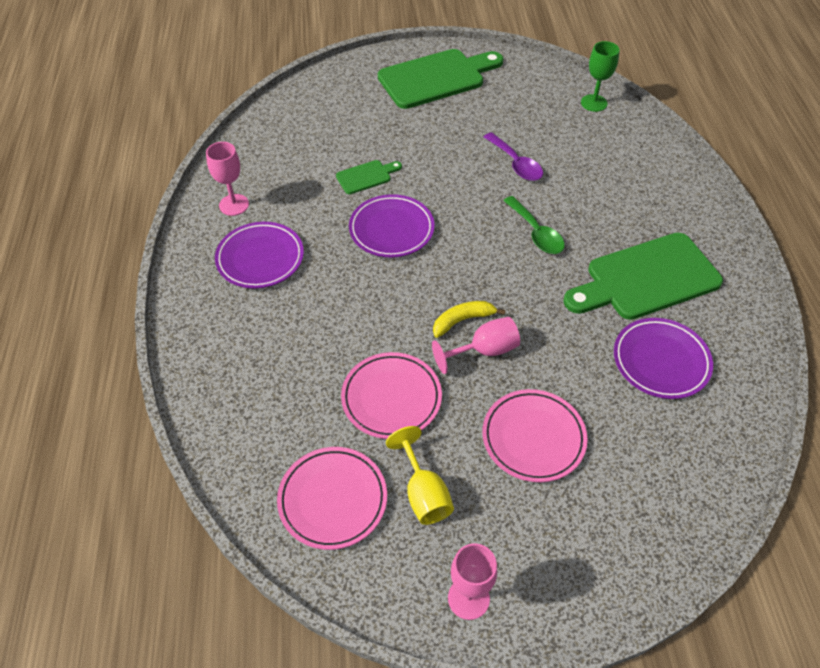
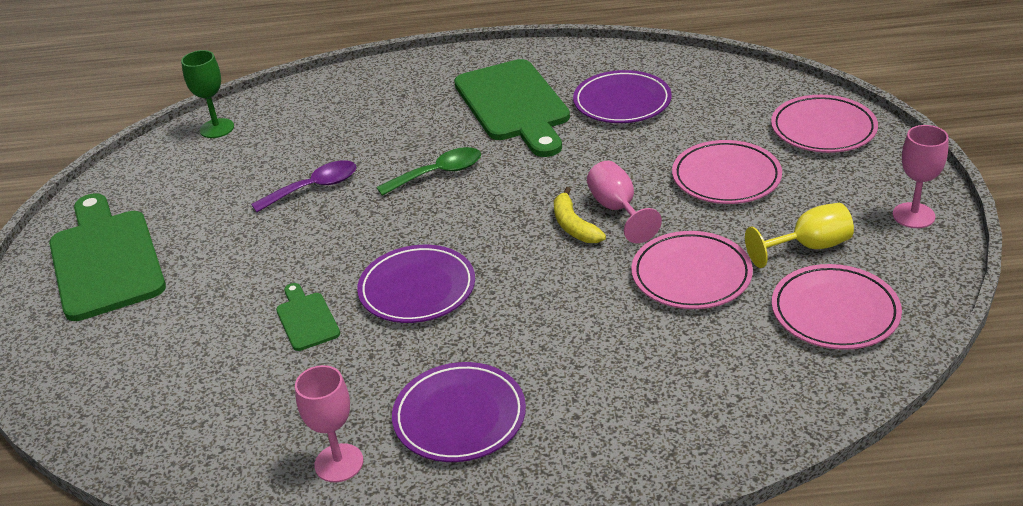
camera: 85 degrees left, 15 degrees down
none -> pink plate [771,95,878,153]

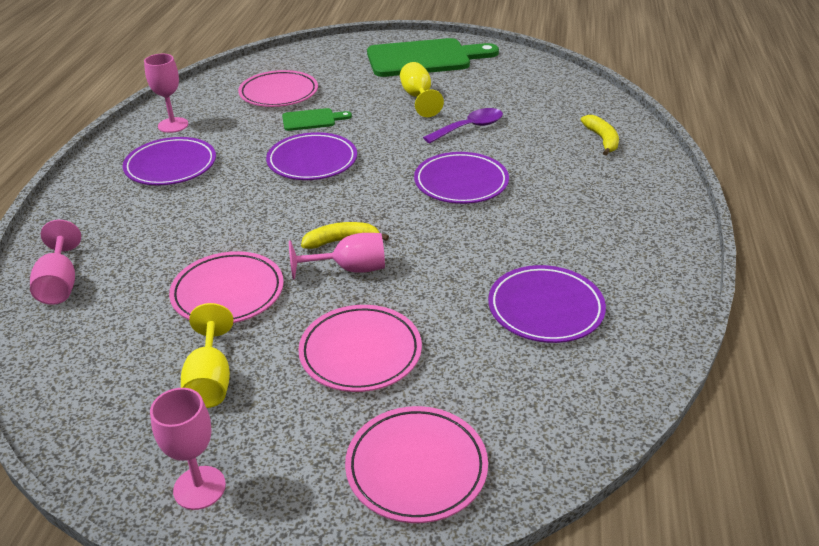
camera: 100 degrees right, 0 degrees up
green goblet [181,50,234,138] -> none
purple spoon [251,160,356,212] -> purple spoon turned 105 degrees counterclockwise [423,108,503,143]
green spoon [376,147,481,196] -> purple plate [414,152,509,204]
green cutting board [454,59,570,157] -> none
pink plate [772,264,902,350] -> pink plate moved to [238,70,318,107]
none -> pink goblet [30,220,81,305]
none -> yellow goblet [400,62,444,117]
none -> yellow banana [581,115,619,156]

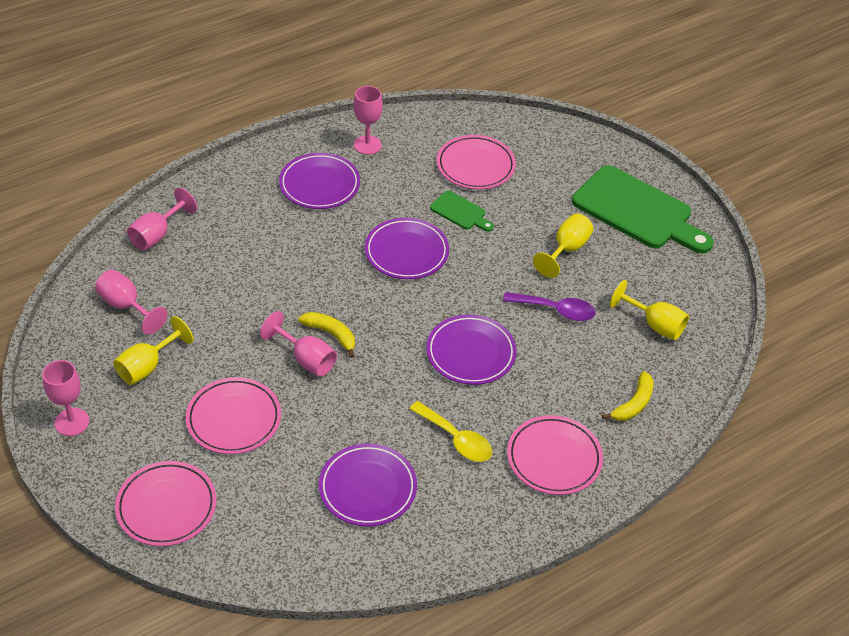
camera: 45 degrees right, 10 degrees up
pink plate [169,251,284,323] -> pink plate moved to [507,415,603,495]
none -> pink goblet [95,270,168,335]
none -> yellow spoon [409,401,492,462]
none -> yellow goblet [610,280,689,340]

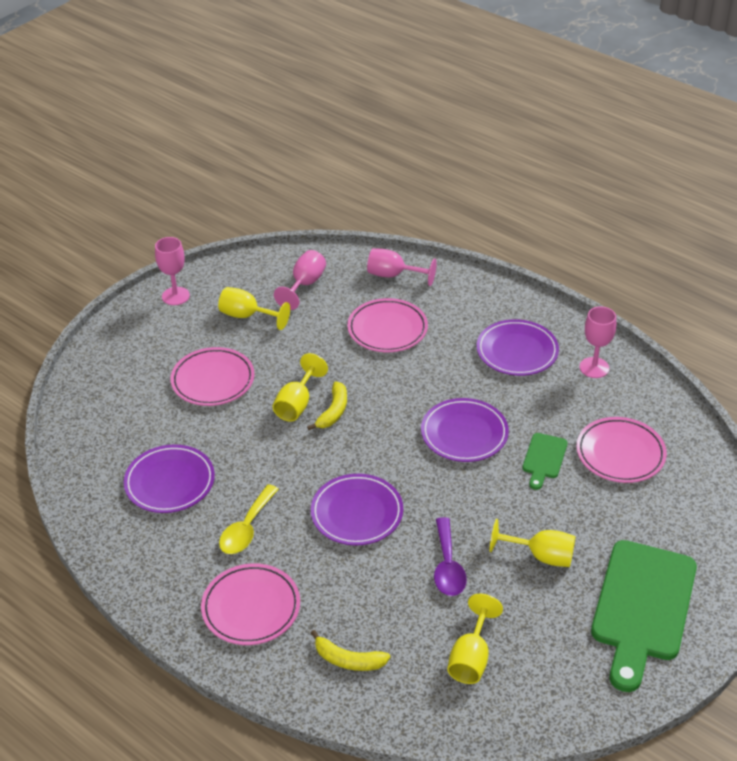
camera: 75 degrees right, 5 degrees down
pink plate [115,461,217,546] -> pink plate moved to [347,298,428,352]
pink goblet [260,311,337,377] -> yellow goblet [273,353,328,422]

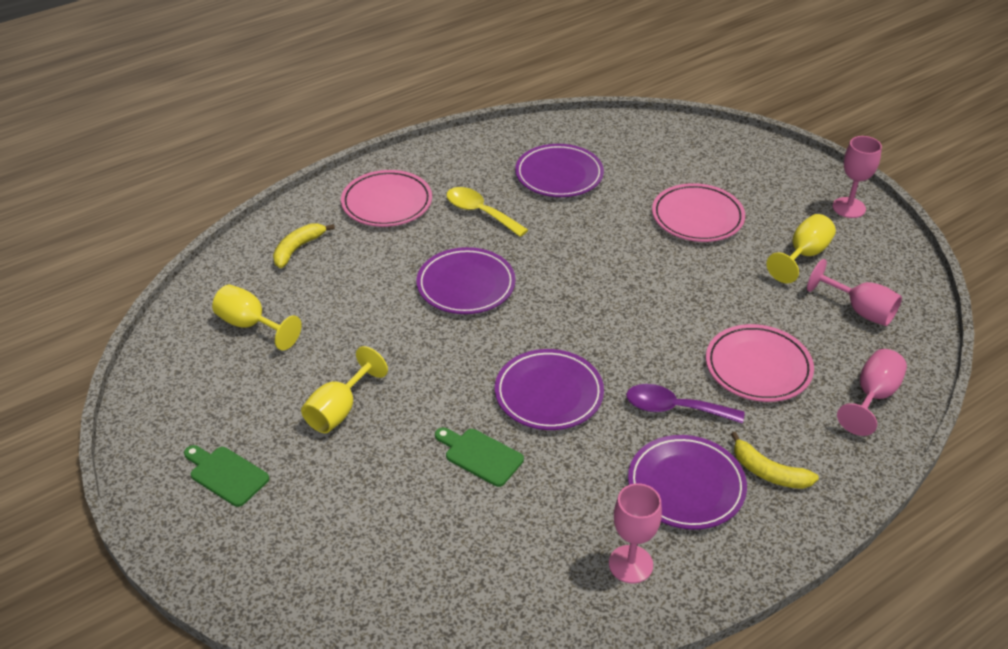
camera: 105 degrees right, 0 degrees up
yellow goblet [273,353,328,422] -> none
yellow banana [307,381,347,430] -> yellow banana moved to [731,431,819,489]
purple spoon [434,517,467,596] -> purple spoon moved to [626,384,744,424]
pink plate [576,417,667,483] -> none
green cutting board [591,540,697,692] -> green cutting board [184,445,269,507], size x0.46

